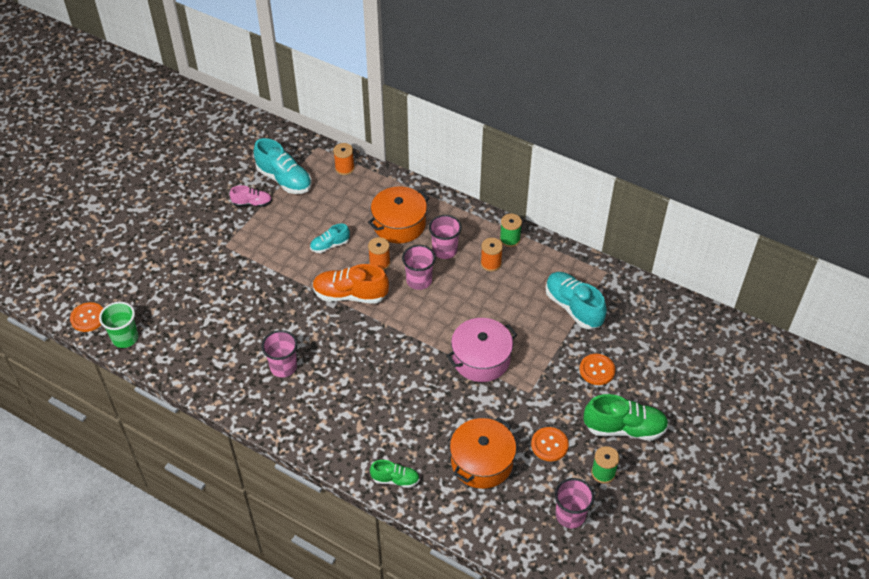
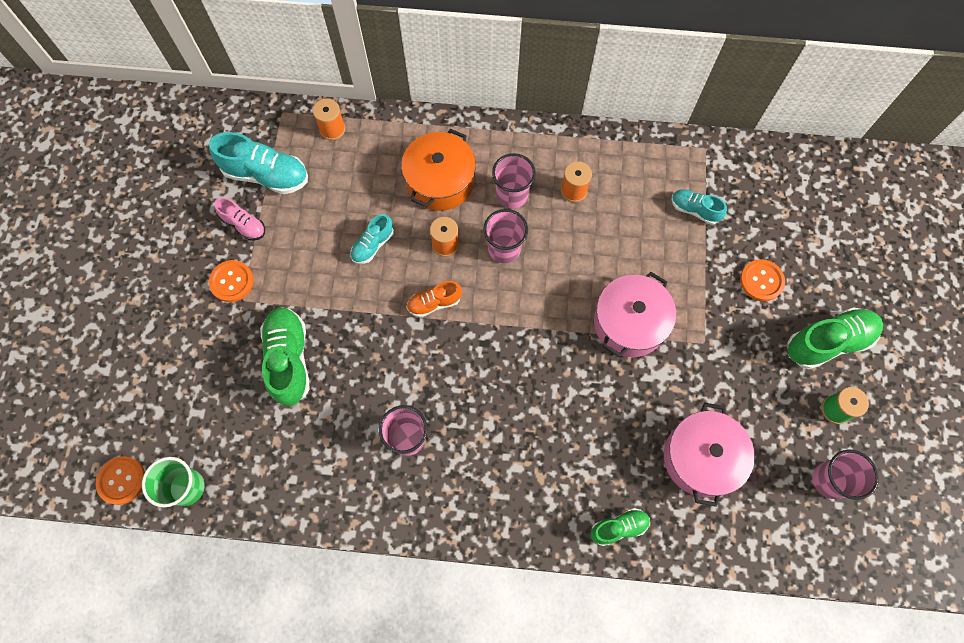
camera: 25 degrees left, 20 degrees up
pink shoe [230,185,272,207] -> pink shoe turned 60 degrees clockwise [214,198,265,241]
orange shoe [313,264,389,304] -> orange shoe [407,281,462,317], size x0.57
orange pot [450,417,516,489] -> pink pot [664,403,755,507]
green spool [500,214,522,247] -> none
orange button [531,427,569,461] -> orange button moved to [209,260,254,302]
turquoise shoe [545,272,607,329] -> turquoise shoe [671,189,727,224], size x0.57
none -> green shoe [260,307,310,406]

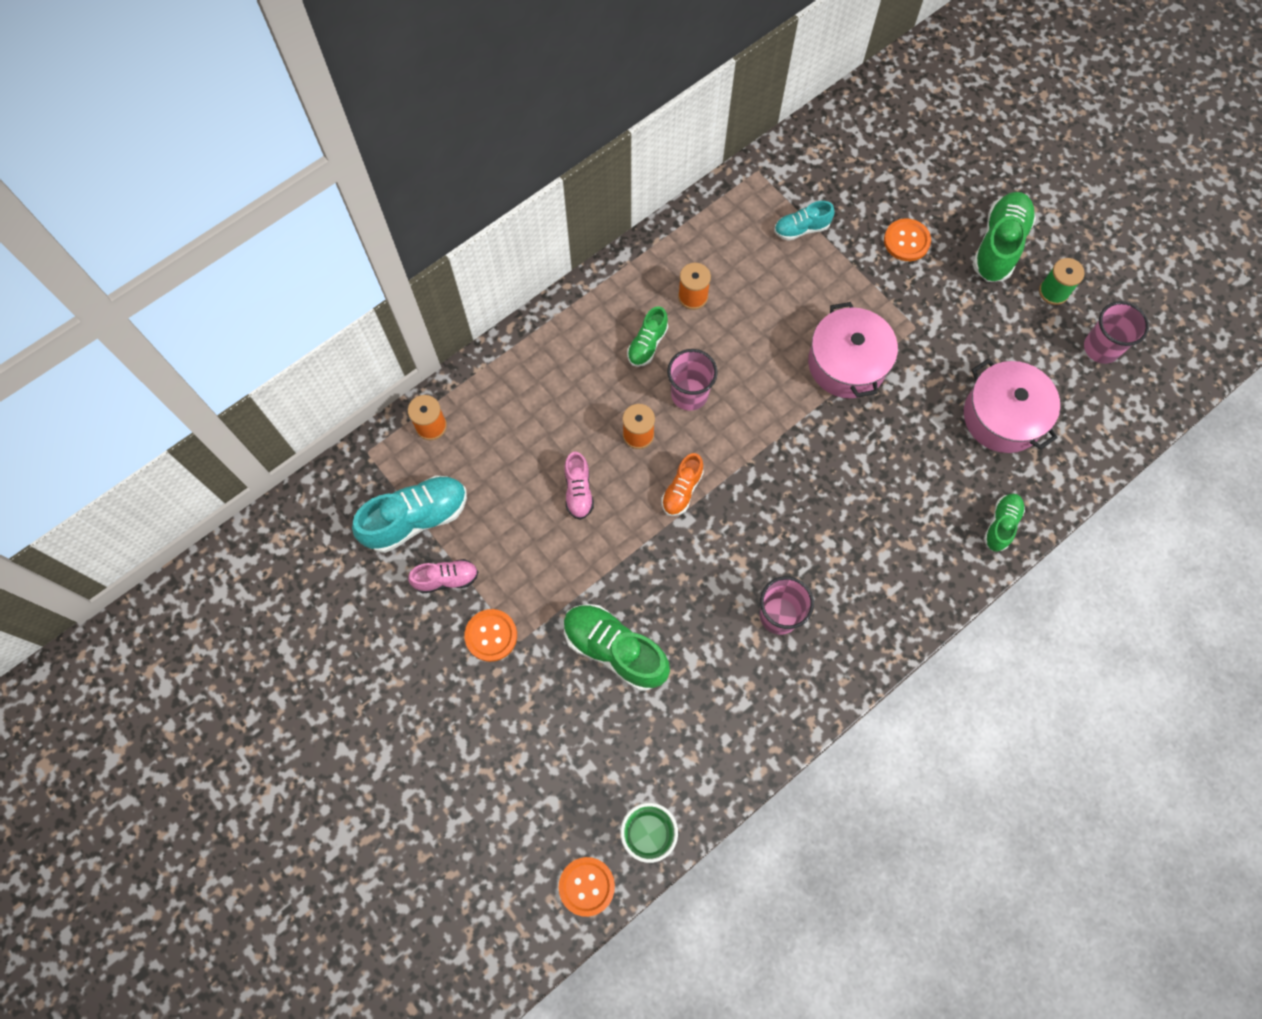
camera: 45 degrees left, 0 degrees up
turquoise shoe [350,214,394,264] -> pink shoe [565,452,594,520]
orange pot [401,129,476,211] -> none
pink cup [492,153,536,209] -> green shoe [627,306,668,367]

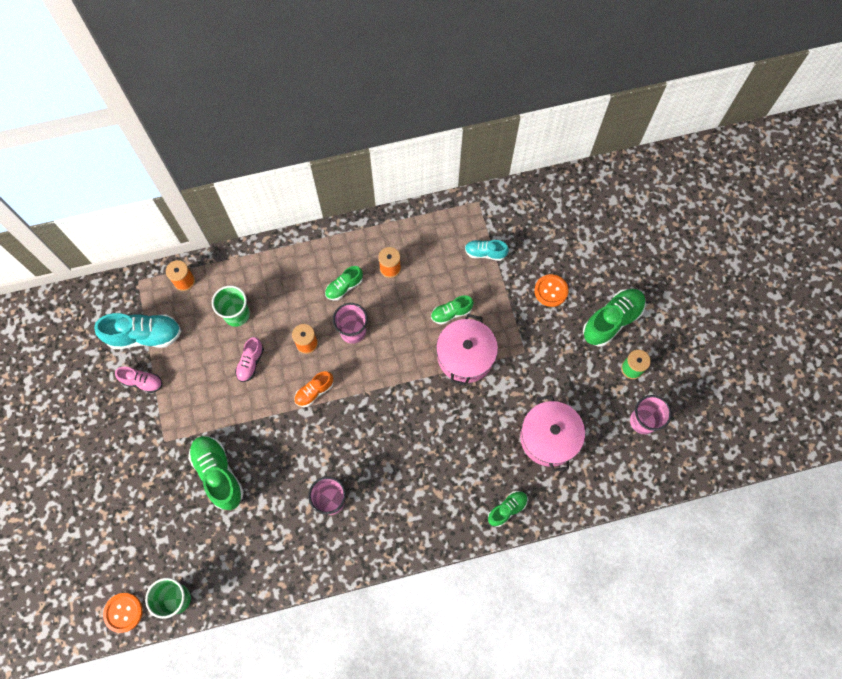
camera: 25 degrees right, 0 degrees up
orange button [464,609,517,662] -> none
none -> green cup [212,286,250,327]
none -> green shoe [431,295,474,325]

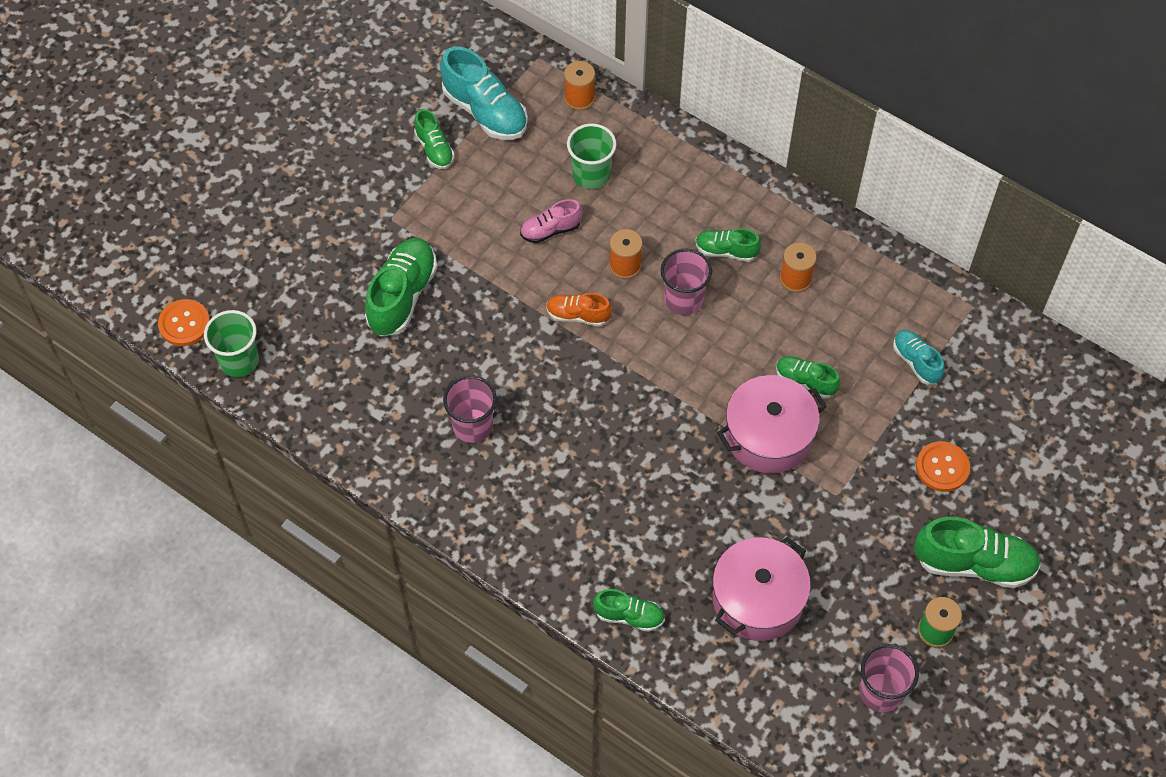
camera: 50 degrees right, 10 degrees down
pink shoe [115,367,162,393] -> green shoe [414,109,455,169]

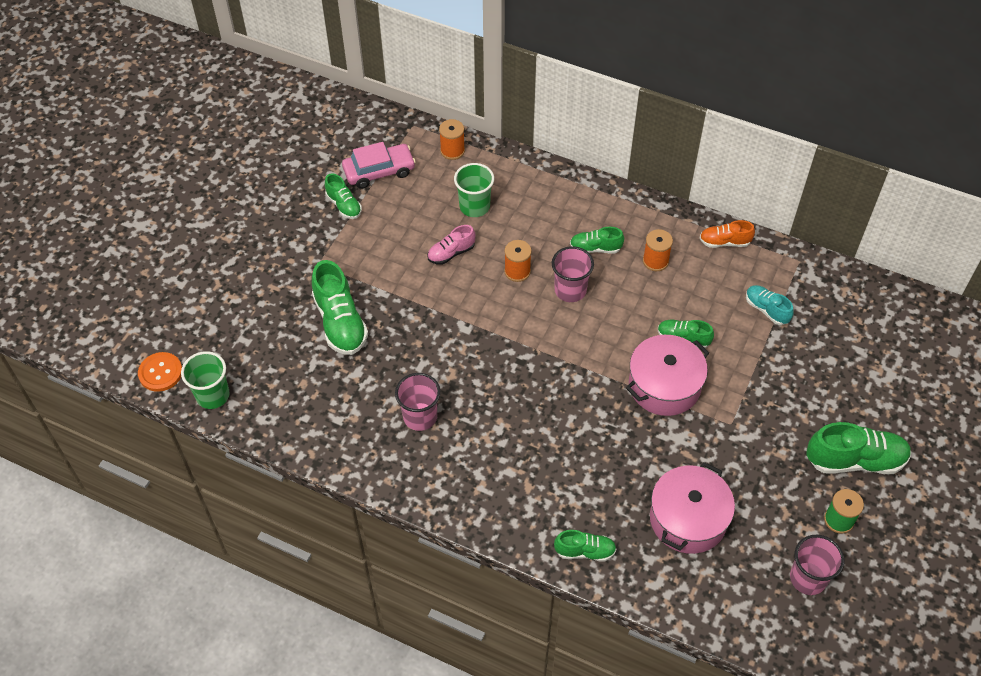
camera: 10 degrees left, 5 degrees down
green shoe [365,238,437,336] -> green shoe turned 150 degrees clockwise [312,260,368,355]
turquoise shoe [440,46,528,140] -> pink car [342,142,416,189]
orange shoe [546,293,612,327] -> orange shoe moved to [700,220,755,248]
orange button [916,441,970,492] -> none

